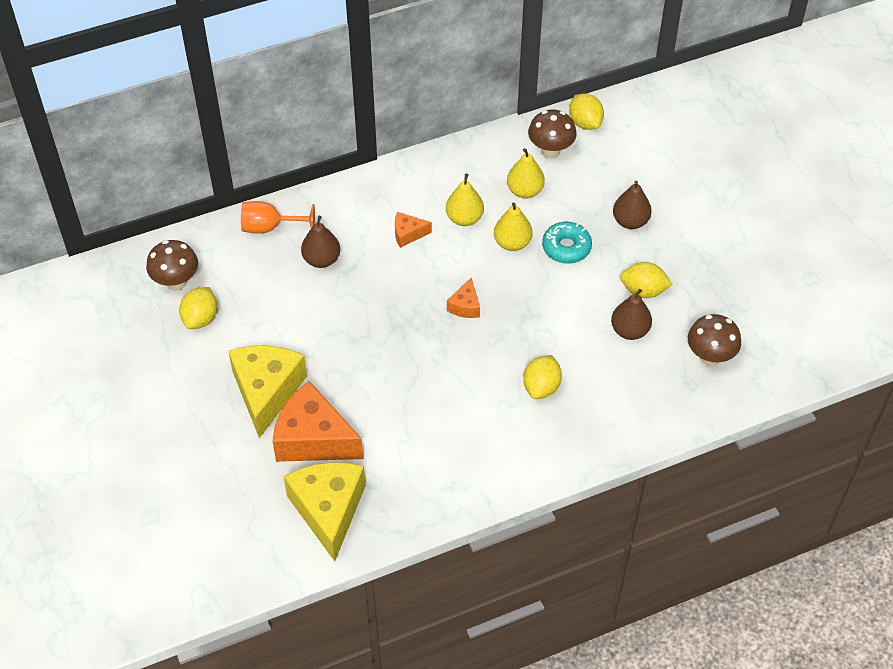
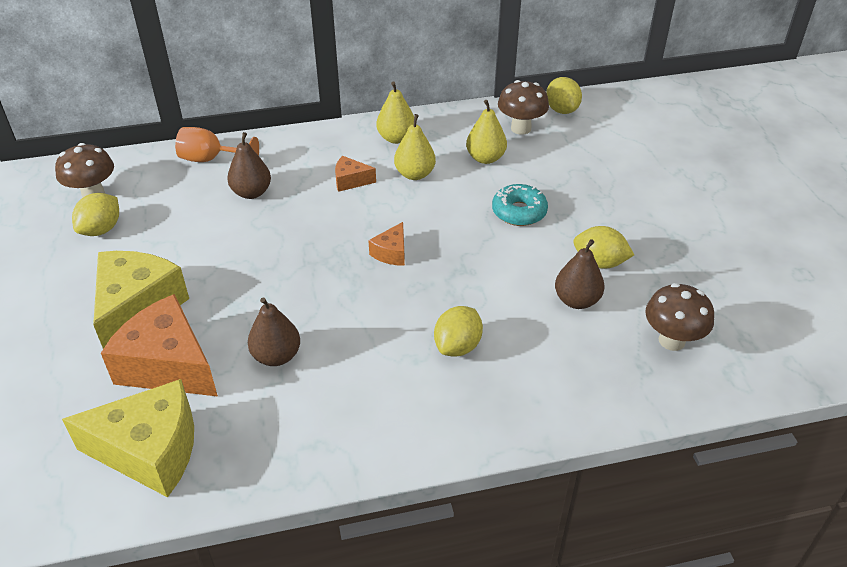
camera: 10 degrees right, 10 degrees down
yellow cheese [283,462,366,561] -> yellow cheese turned 90 degrees clockwise [62,379,194,497]
yellow pear [494,202,533,251] -> yellow pear moved to [376,82,414,144]
brown pear [613,180,652,229] -> brown pear moved to [248,297,300,366]

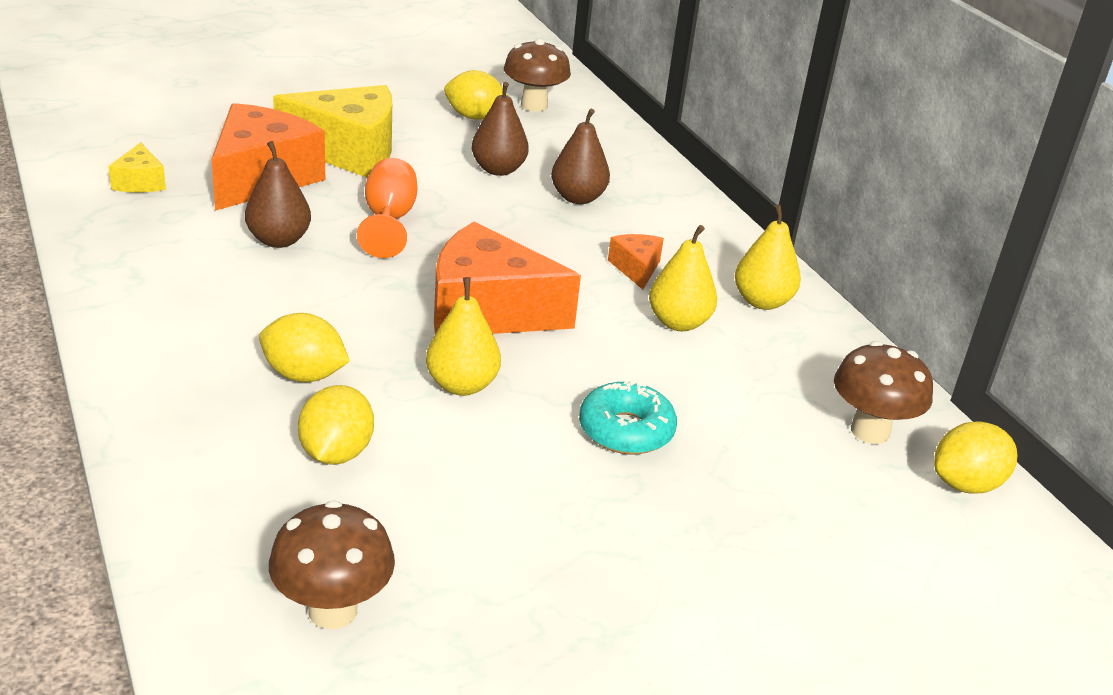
camera: 75 degrees right, 10 degrees down
yellow cheese [62,379,194,497] -> yellow cheese [108,142,166,192], size x0.47
orange goblet [175,127,259,162] -> orange goblet moved to [357,158,417,258]
orange cheese [368,222,405,266] -> orange cheese [434,221,581,334], size x2.14
yellow pear [466,100,507,164] -> yellow pear moved to [426,277,501,396]
brown pear [555,239,605,309] -> brown pear moved to [472,82,529,176]
yellow lemon [573,226,634,269] -> yellow lemon moved to [298,385,374,465]

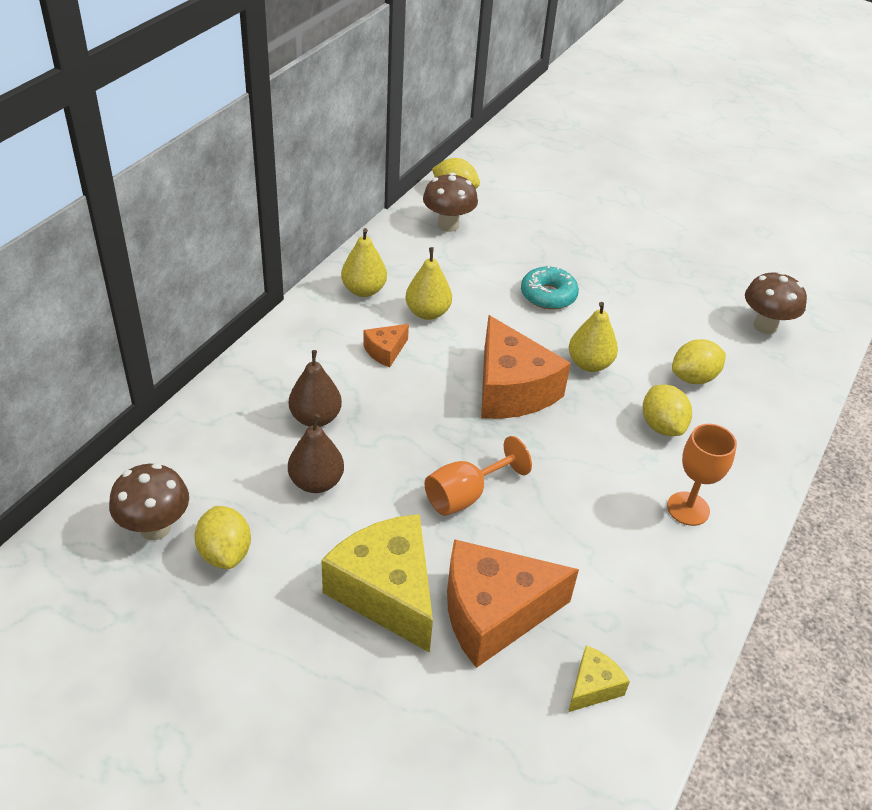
camera: 125 degrees left, 10 degrees up
brown pear [245,141,311,248] -> none
none -> orange goblet [667,424,737,526]

